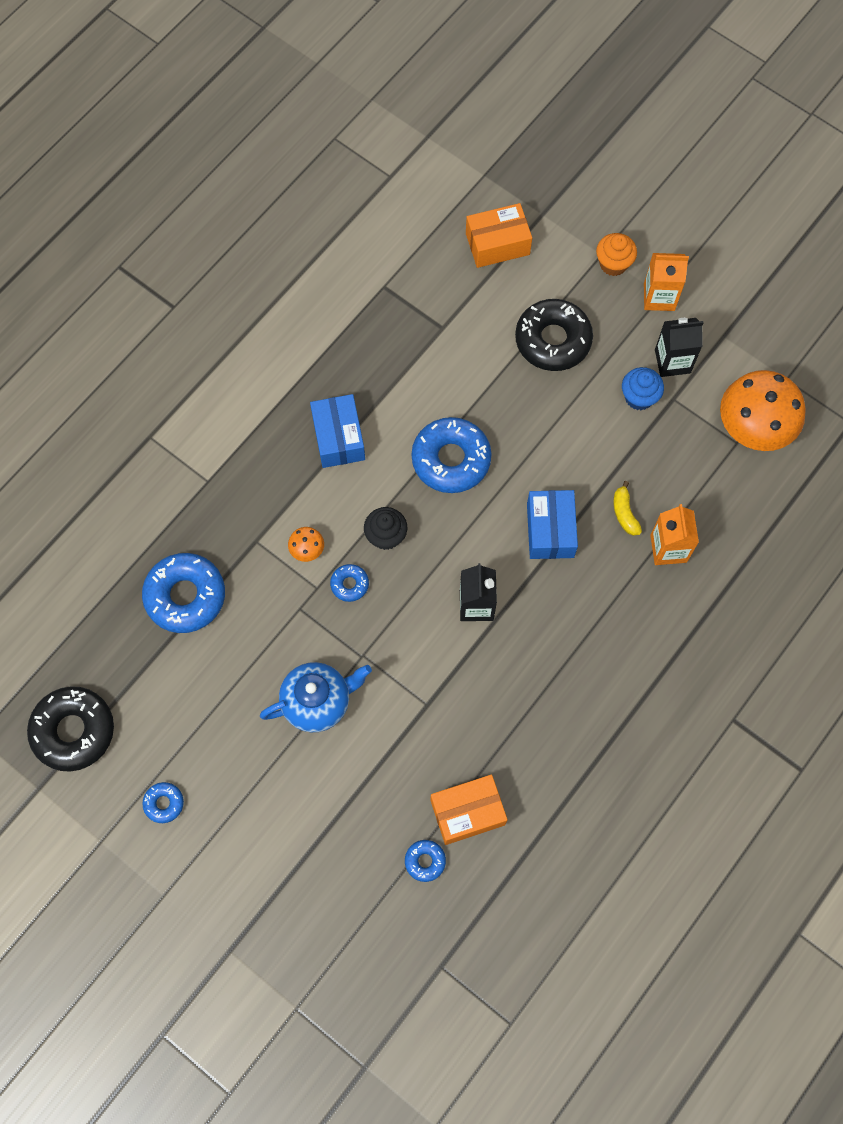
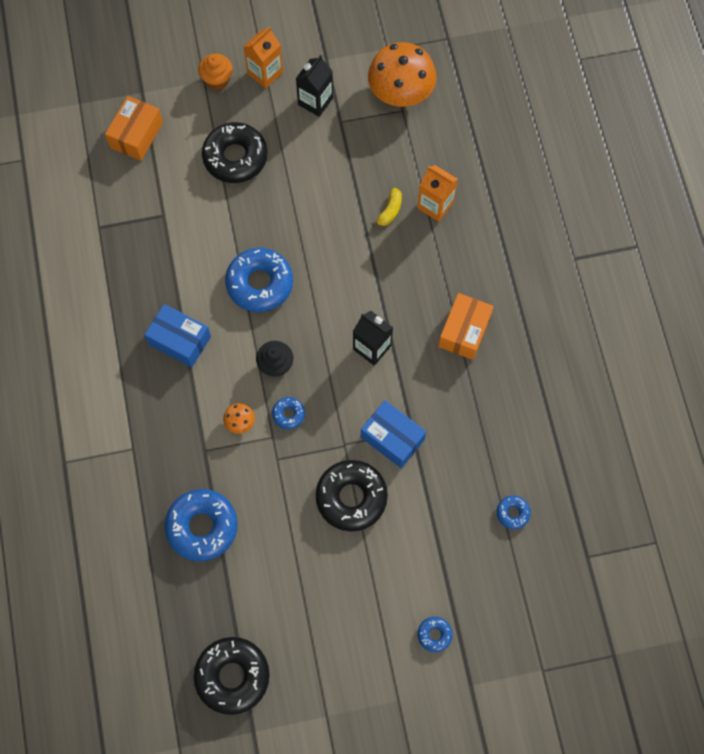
camera: 50 degrees left, 0 degrees up
blue donut [142,782,184,823] -> blue donut moved to [417,617,453,652]
blue teapot [260,662,372,732] -> black donut [316,460,388,531]
orange box [431,775,508,845] -> orange box moved to [438,293,494,360]
blue box [527,490,578,559] -> blue box moved to [361,400,426,468]
yellow banana [614,481,642,536] -> yellow banana turned 90 degrees counterclockwise [372,188,402,227]
blue cupcake [622,367,664,410] -> none

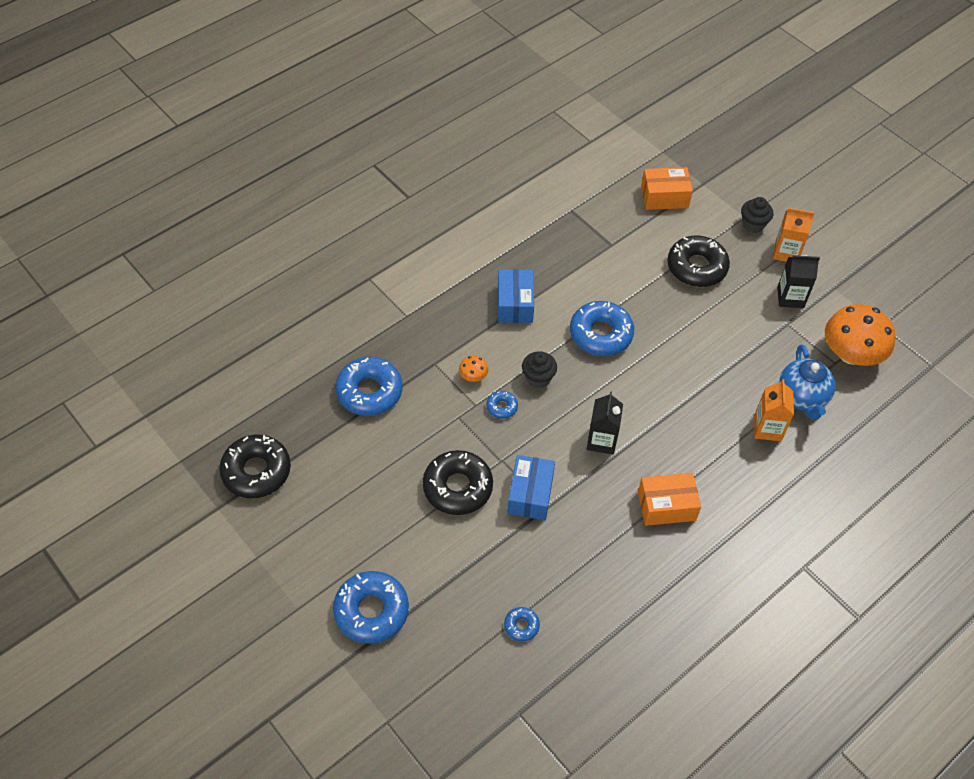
camera: 60 degrees right, 15 degrees down
orange cupcake [198,54,233,90] -> black cupcake [741,197,773,233]
yellow banana [372,188,402,227] -> none
blue donut [417,617,453,652] -> blue donut [333,571,409,644], size x2.12
none -> blue teapot [779,344,836,420]

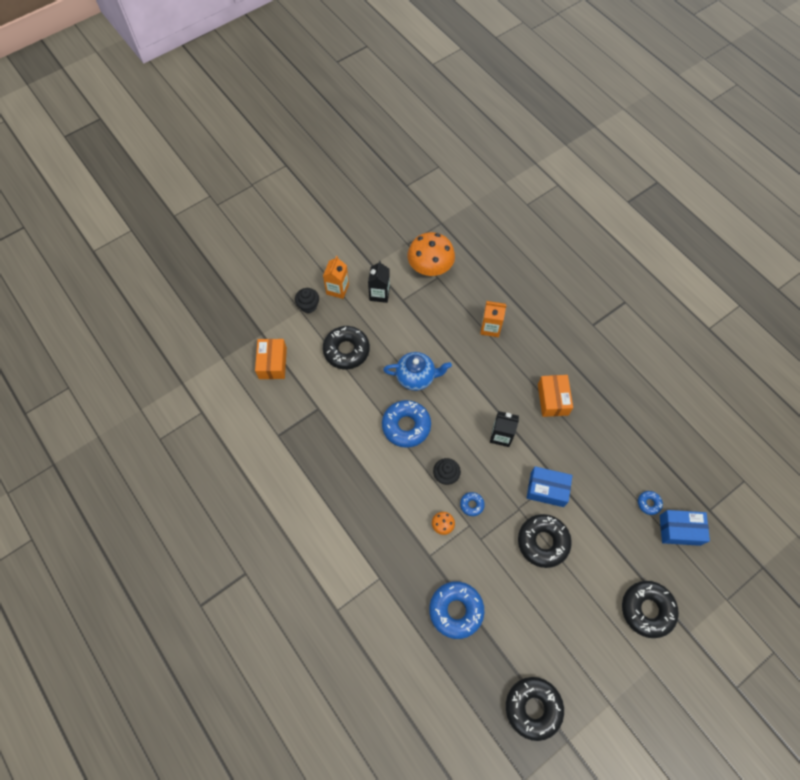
camera: 85 degrees left, 10 degrees up
blue donut [333,571,409,644] -> black donut [622,581,679,638]
blue box [498,269,534,323] -> blue box moved to [660,510,710,546]
blue teapot [779,344,836,420] -> blue teapot moved to [383,352,452,391]

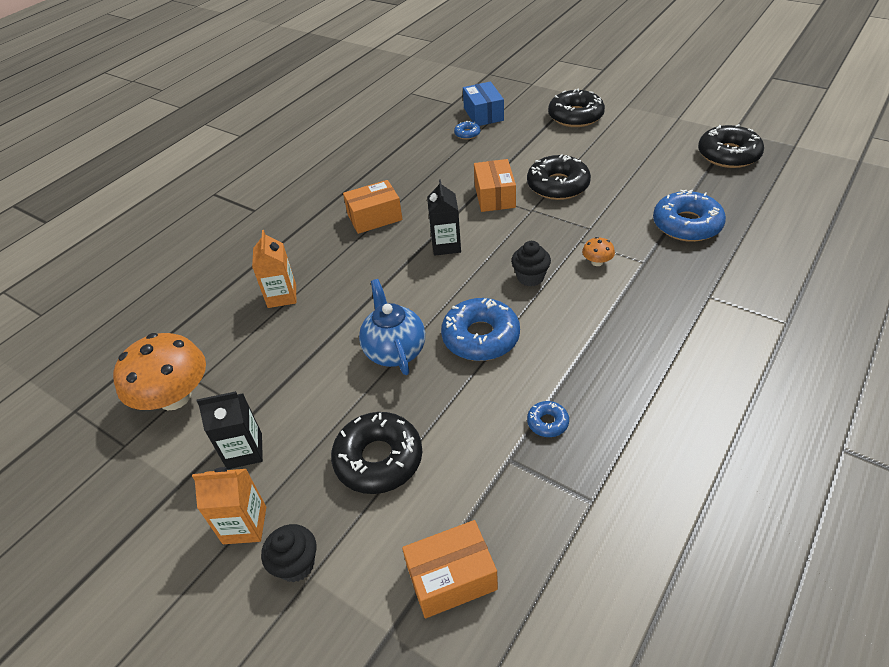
camera: 105 degrees left, 20 degrees down
blue donut [460,492,485,516] -> blue donut moved to [527,401,569,437]
blue box [527,466,572,507] -> orange box [474,159,516,212]

